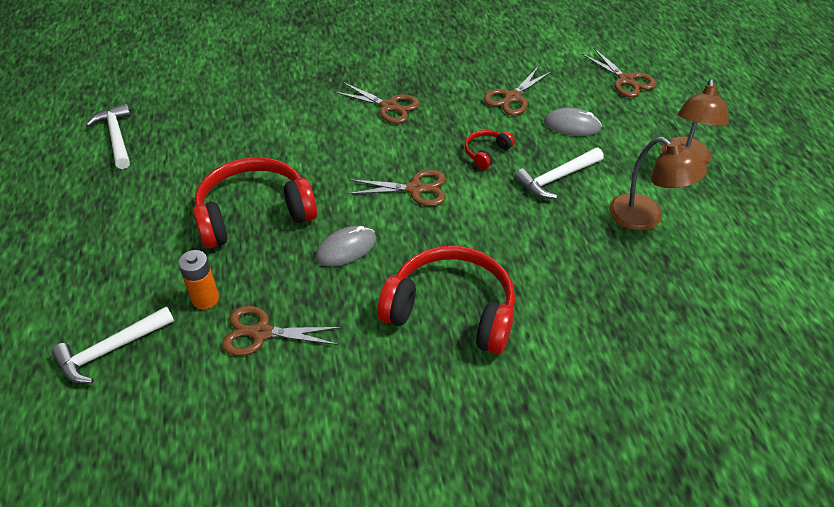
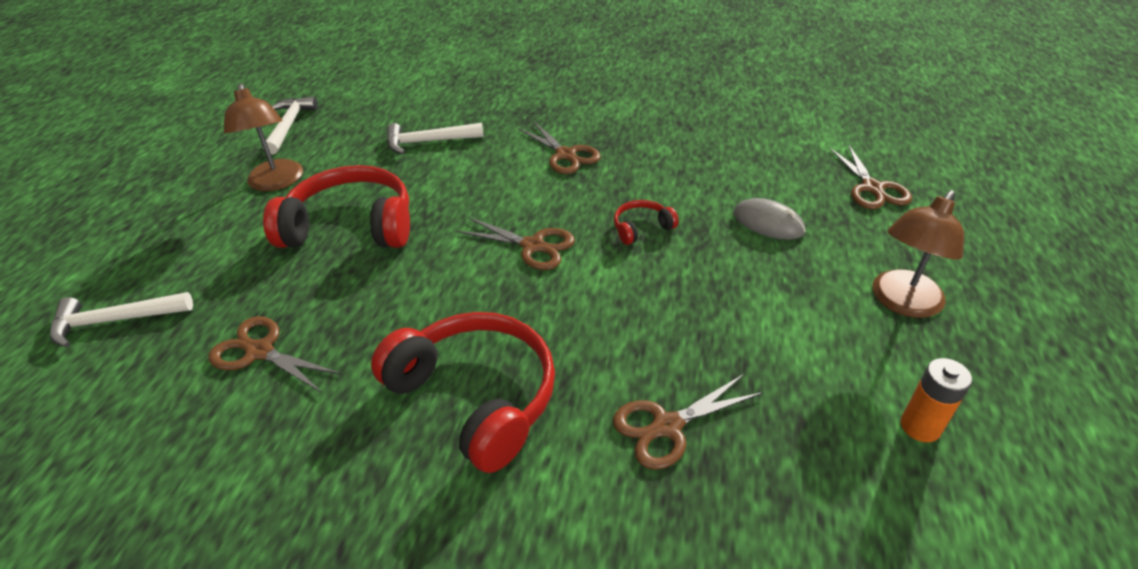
camera: 25 degrees right, 5 degrees down
orange battery [178,250,219,309] -> orange battery moved to [901,358,972,442]
grey mouse [315,226,376,267] -> none
brown scissors [484,67,552,116] -> brown scissors moved to [613,374,763,470]
white hammer [515,148,604,199] -> white hammer moved to [387,123,484,154]
brown lamp [609,137,707,231] -> brown lamp moved to [224,83,303,191]

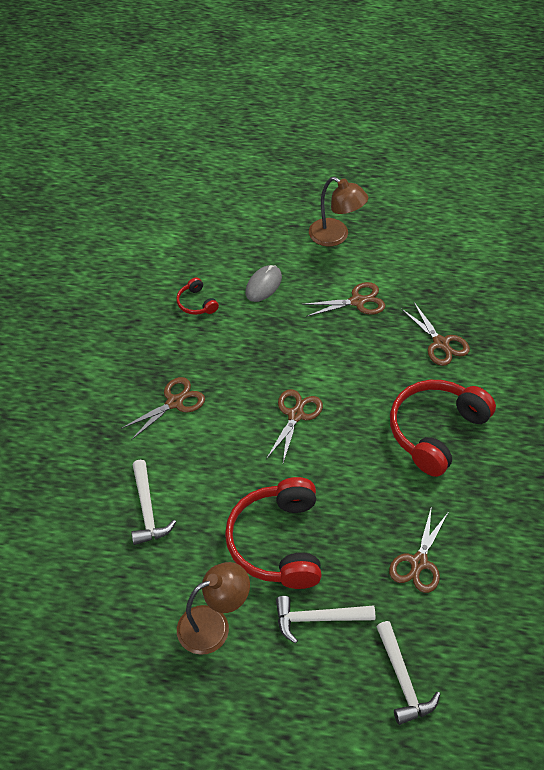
camera: 95 degrees left, 10 degrees up
white hammer [263,97,318,155] -> white hammer moved to [276,596,375,643]
red headphones [614,200,679,245] -> red headphones moved to [176,277,219,315]
brown scissors [829,144,912,209] -> brown scissors moved to [302,282,385,317]
orange battery [901,358,972,442] -> none

